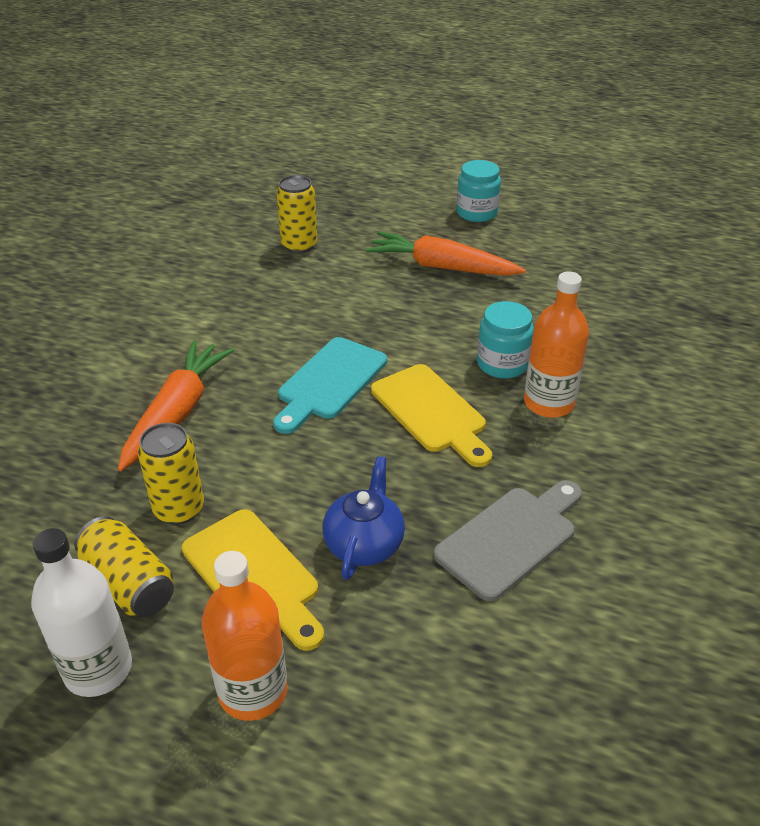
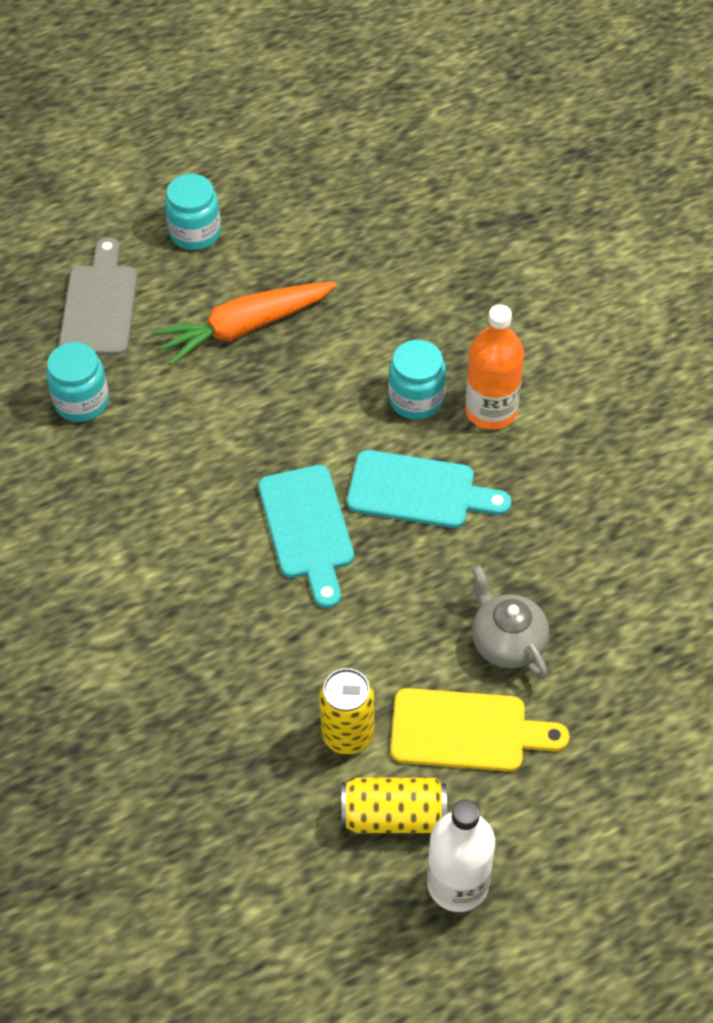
camera: 45 degrees left, 15 degrees up
orange carrot [118,341,234,471] -> none
orange bottle [202,551,288,721] -> none
yellow can [277,175,317,254] -> turquoise jar [46,342,109,422]
blue teapot [322,456,405,580] -> grey teapot [472,565,549,679]
yellow cutting board [371,364,492,467] -> turquoise cutting board [347,450,511,528]
grey cutting board [434,480,582,601] -> grey cutting board moved to [59,237,138,356]

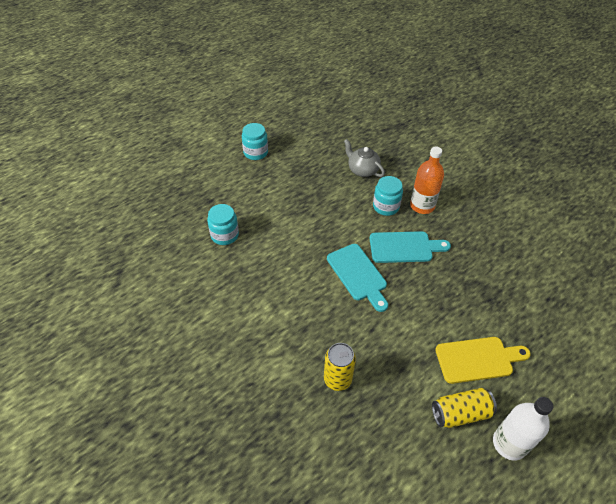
camera: 15 degrees left, 5 degrees down
grey cutting board [59,237,138,356] -> none
orange carrot [153,282,337,366] -> none
yellow can [319,668,374,755] -> yellow can moved to [324,343,356,391]
grey teapot [472,565,549,679] -> grey teapot moved to [344,139,385,177]

